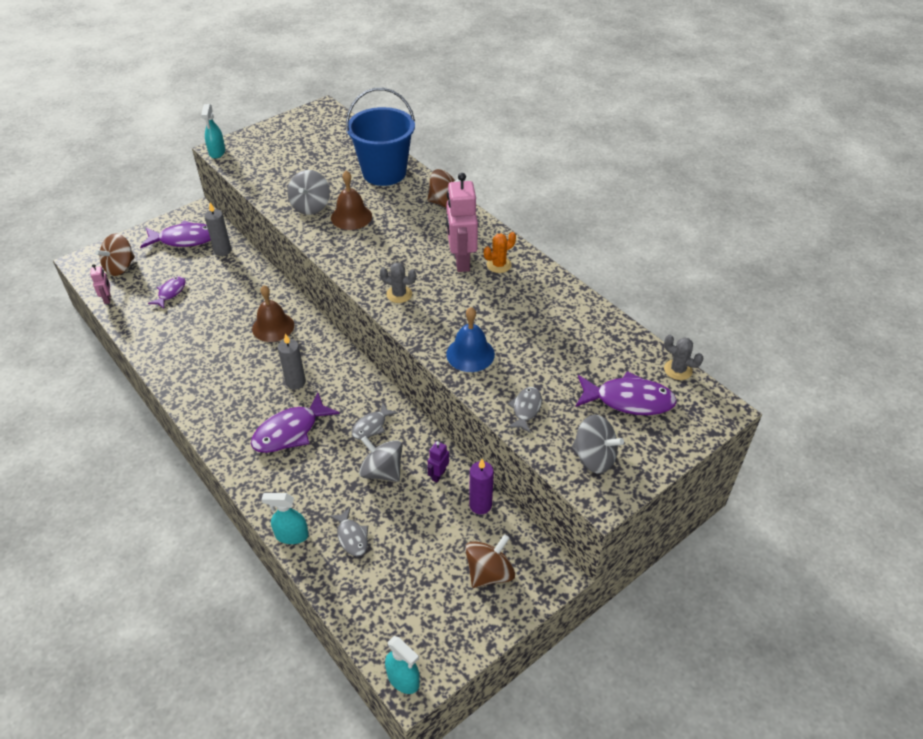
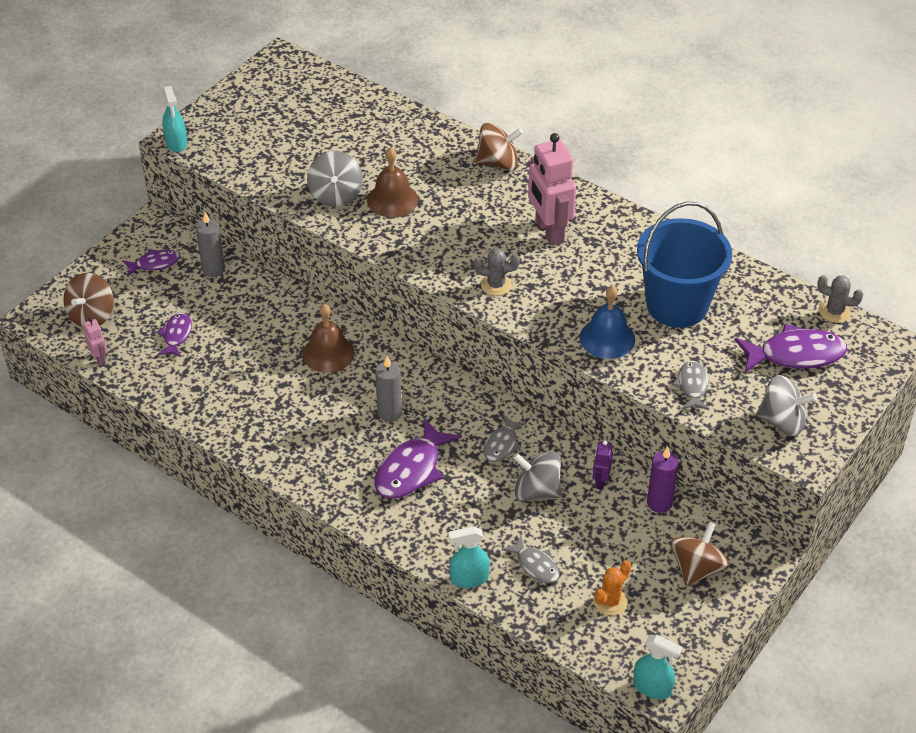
camera: 15 degrees left, 0 degrees up
purple fish [140,221,211,248] -> purple fish [123,249,180,277], size x0.58
blue bucket [346,88,415,186] -> blue bucket moved to [637,202,732,328]
orange cactus [484,232,516,273] -> orange cactus moved to [594,560,631,616]

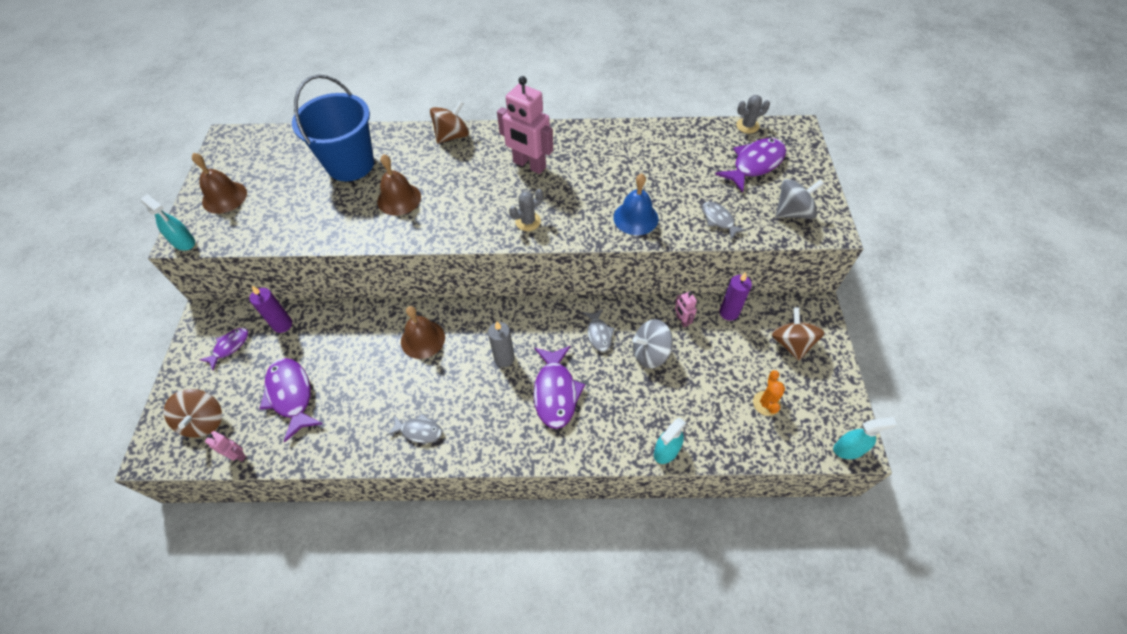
camera: 35 degrees left, 10 degrees up
purple fish [157,313,192,357] -> purple fish [259,358,323,442], size x1.73
grey candle [196,212,225,277] -> purple candle [249,286,292,333]
grey spinning top [307,151,363,207] -> none
grey fish [502,536,560,583] -> grey fish moved to [386,413,442,443]
purple robot [593,441,613,490] -> pink robot [675,292,697,327]
blue bucket [637,202,732,328] -> blue bucket moved to [292,75,374,181]
none -> brown bell [192,153,247,214]

